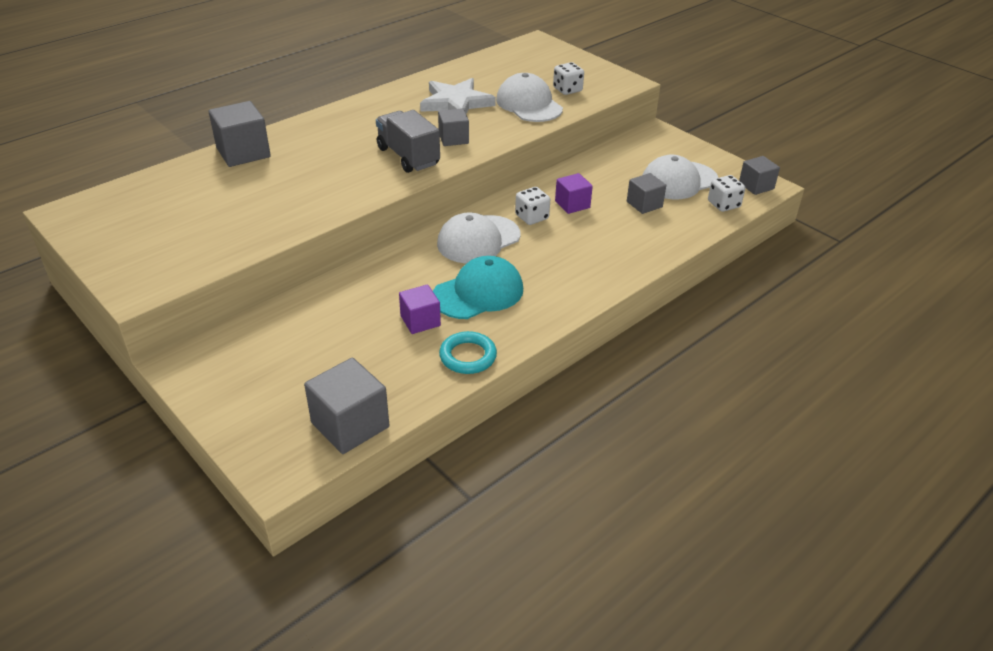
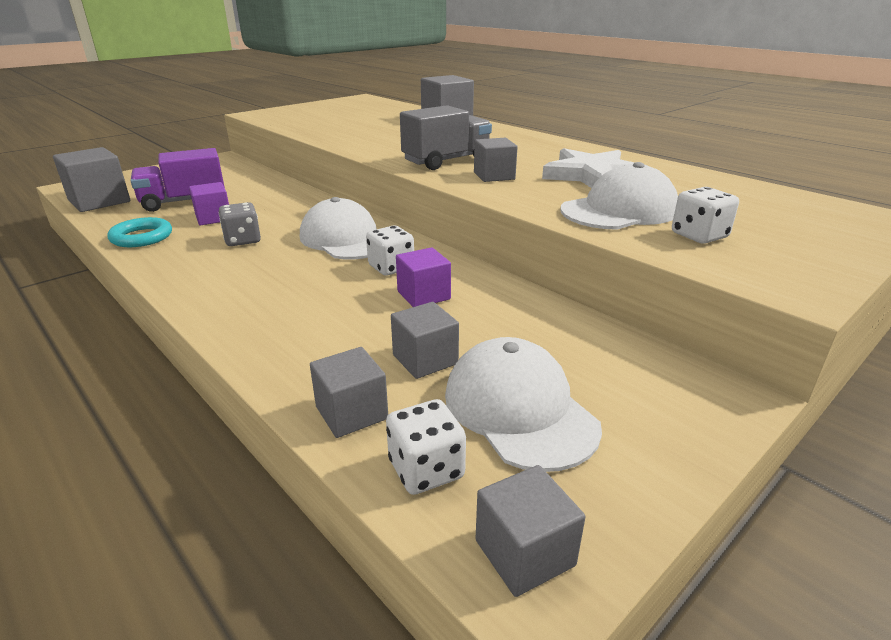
camera: 90 degrees right, 10 degrees down
turquoise cap [433,256,523,319] -> grey dice [219,202,261,246]
none -> purple truck [131,148,225,212]
none -> grey cube [310,347,388,438]

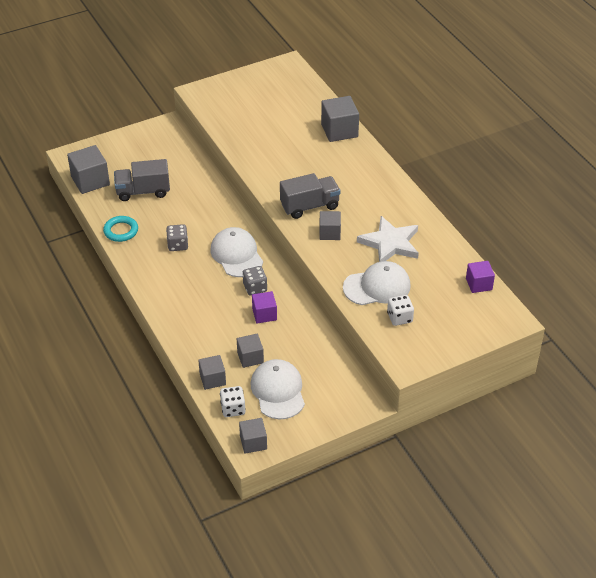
camera: 15 degrees right, 15 degrees up
purple truck [131,148,225,212] -> grey truck [114,159,170,201]
purple cube [189,182,229,225] -> purple cube moved to [466,261,495,293]
white dice [366,226,414,276] -> grey dice [243,266,267,295]

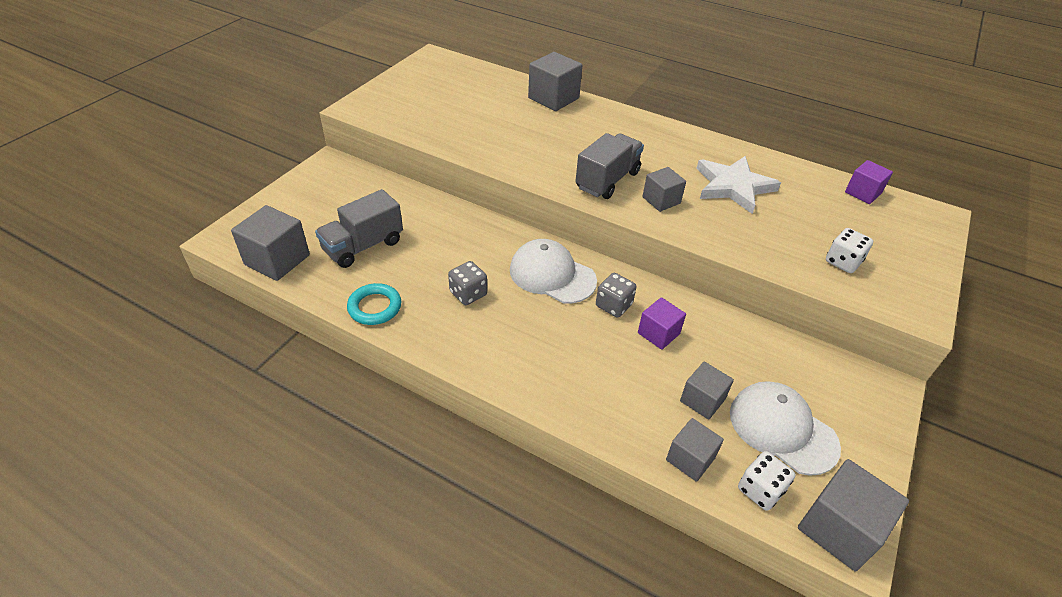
camera: 35 degrees left, 0 degrees up
grey cube [239,418,267,454] -> grey cube [798,459,909,571], size x1.60
white cap [343,261,411,305] -> none

